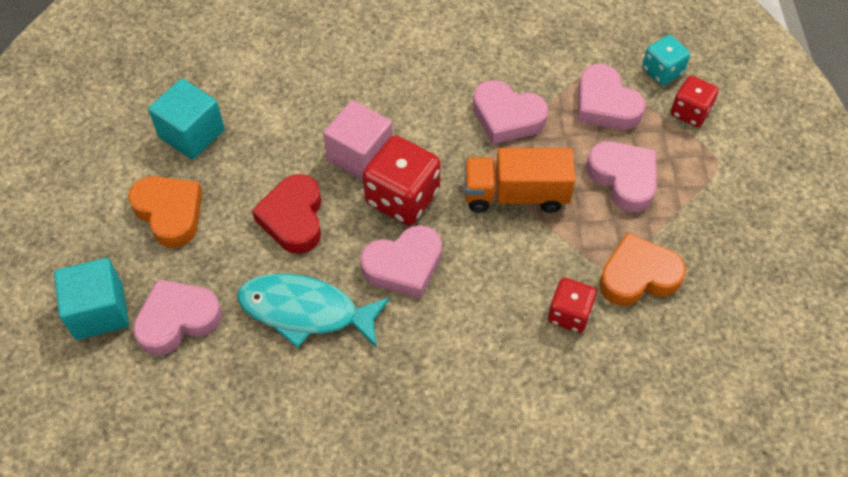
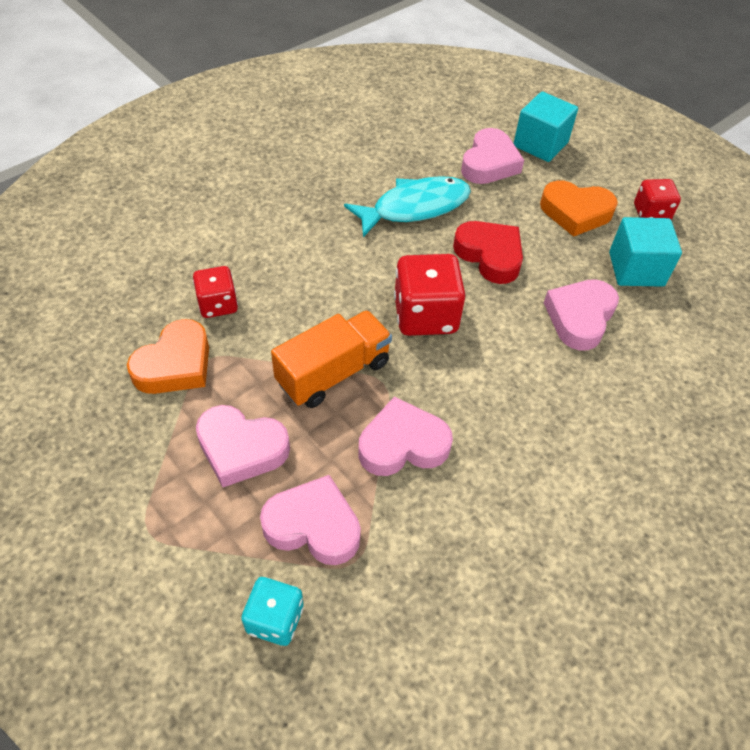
camera: 140 degrees right, 5 degrees down
pink cube [323,100,393,181] -> none
pink heart [360,225,442,298] -> pink heart moved to [544,279,619,351]
red dice [671,76,719,127] -> red dice moved to [634,179,681,220]

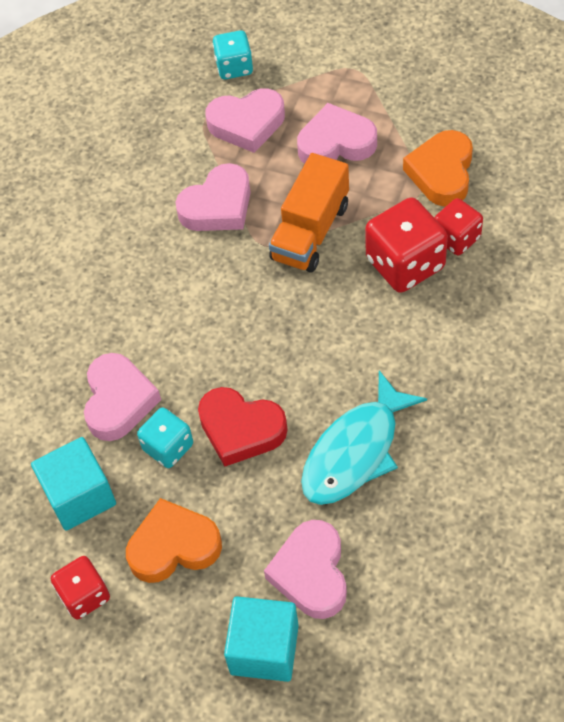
camera: 160 degrees right, 5 degrees up
red dice [394,254,466,336] -> red dice moved to [365,197,448,293]
none -> turquoise dice [137,407,193,468]

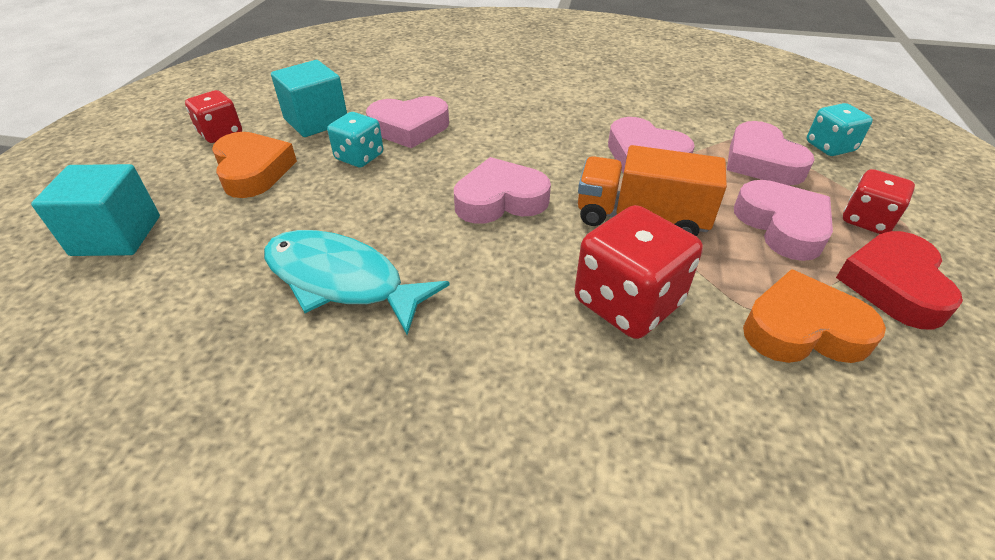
camera: 75 degrees right, 15 degrees down
red heart [198,387,288,466] -> red heart moved to [836,231,963,330]
pink heart [264,520,347,619] -> pink heart moved to [454,157,551,224]
red dice [435,198,483,255] -> red dice moved to [843,169,915,234]

